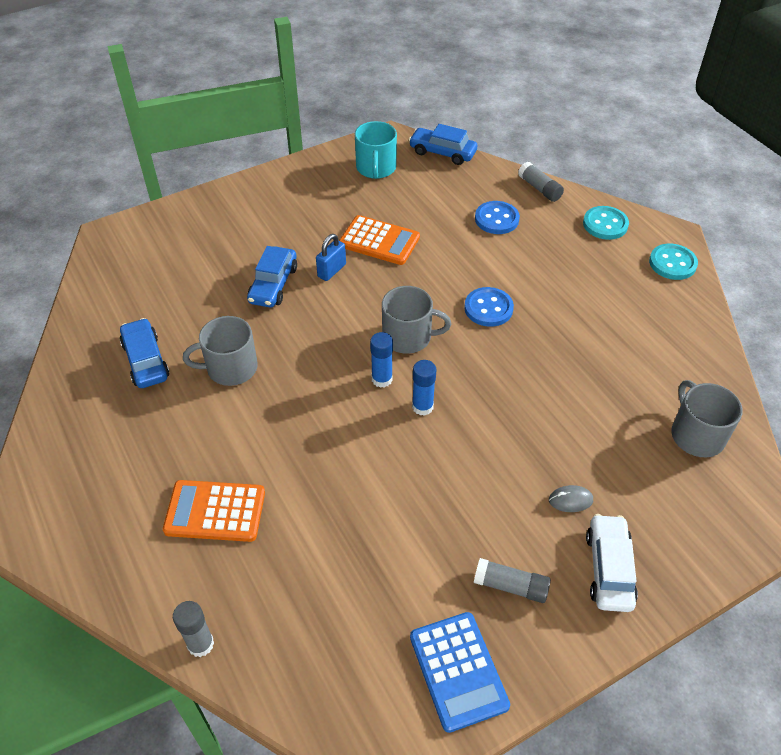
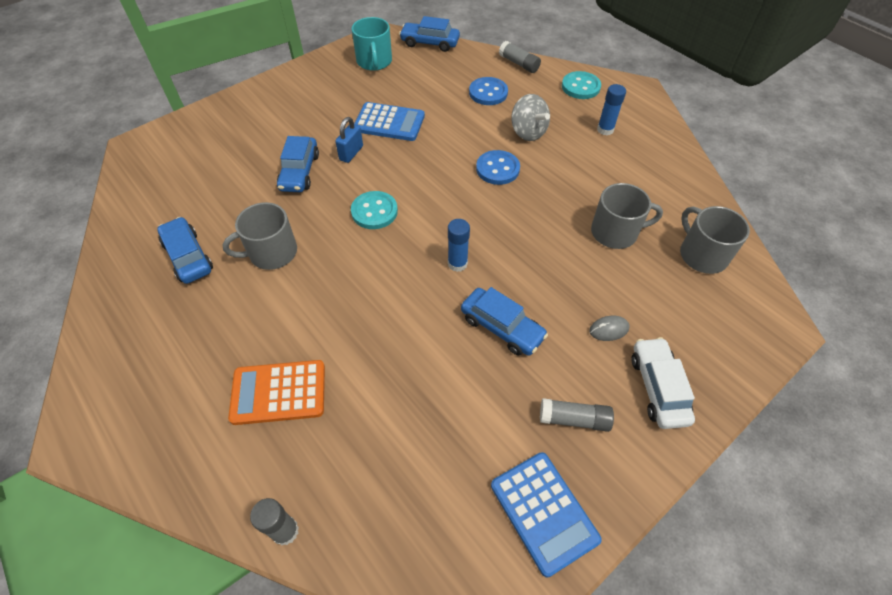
camera: 10 degrees left, 5 degrees up
orange calculator [339,215,420,265] -> blue calculator [354,102,425,141]
blue glue stick [370,332,393,388] -> blue glue stick moved to [597,84,626,135]
grey mug [382,286,451,354] -> grey mug moved to [591,183,663,249]
turquoise button [649,243,698,280] -> turquoise button moved to [351,191,398,229]
none -> blue car [461,287,548,356]
none -> grey spinning top [511,94,550,141]

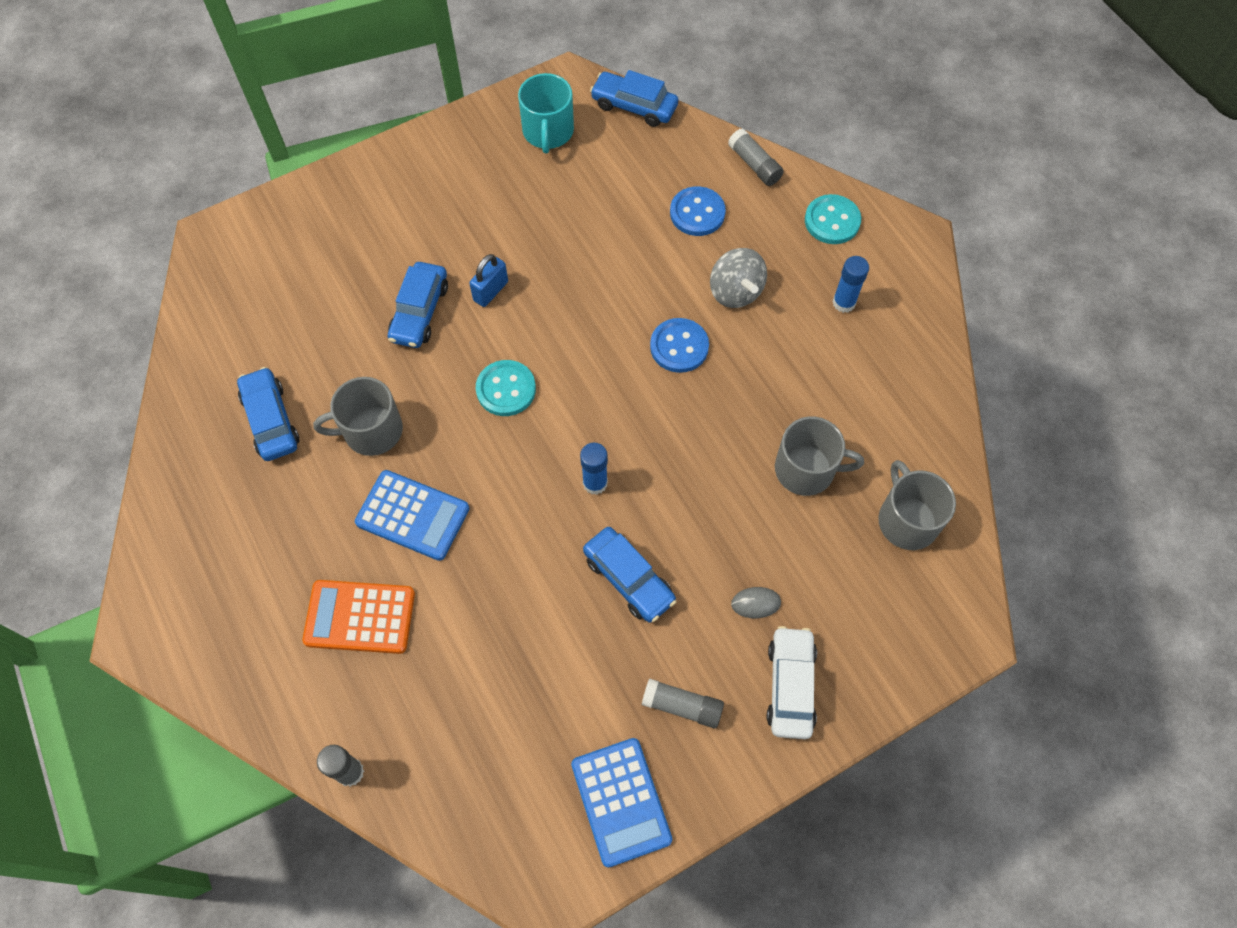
camera: 10 degrees right, 10 degrees up
blue calculator [354,102,425,141] -> blue calculator moved to [355,470,469,561]

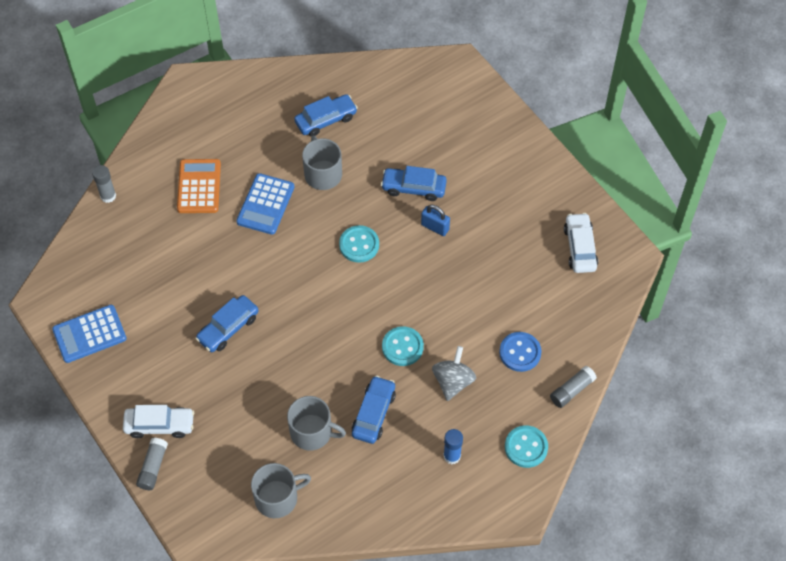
camera: 85 degrees right, 5 degrees down
turquoise mug [518,73,574,153] -> white car [564,213,598,273]
blue glue stick [580,443,608,495] -> none
blue car [590,70,678,127] -> blue car moved to [352,376,396,444]
grey glue stick [642,678,724,728] -> grey glue stick moved to [136,438,168,490]
blue button [650,318,709,373] -> turquoise button [382,326,424,366]
grey spinning top [710,248,767,308] -> grey spinning top turned 135 degrees clockwise [432,346,476,401]
grey mouse [731,587,781,618] -> none
grey mug [775,416,864,496] -> grey mug turned 75 degrees counterclockwise [287,396,346,451]

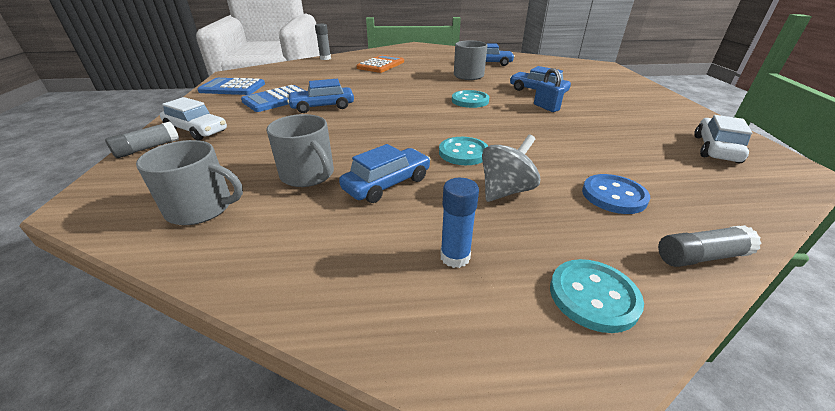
camera: 30 degrees right, 25 degrees down
blue calculator [236,173,294,235] -> blue calculator moved to [241,85,305,112]

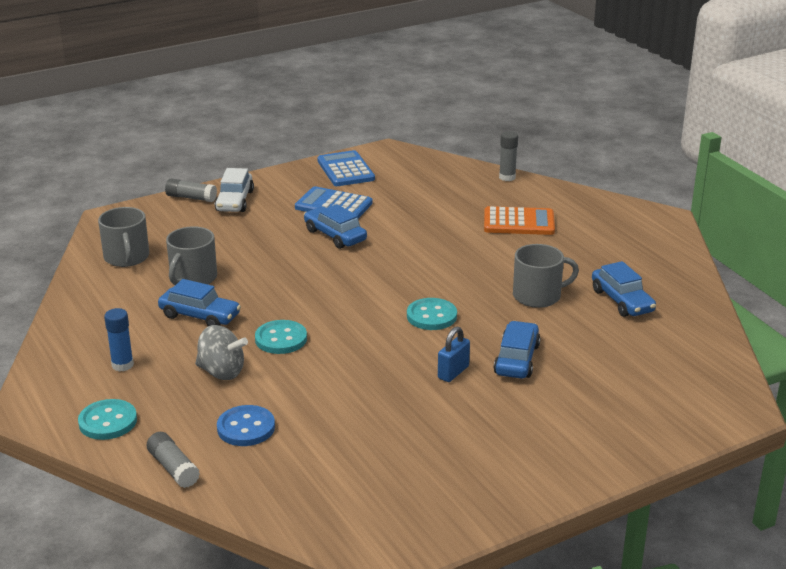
camera: 65 degrees right, 5 degrees down
white car [694,115,753,163] -> none

